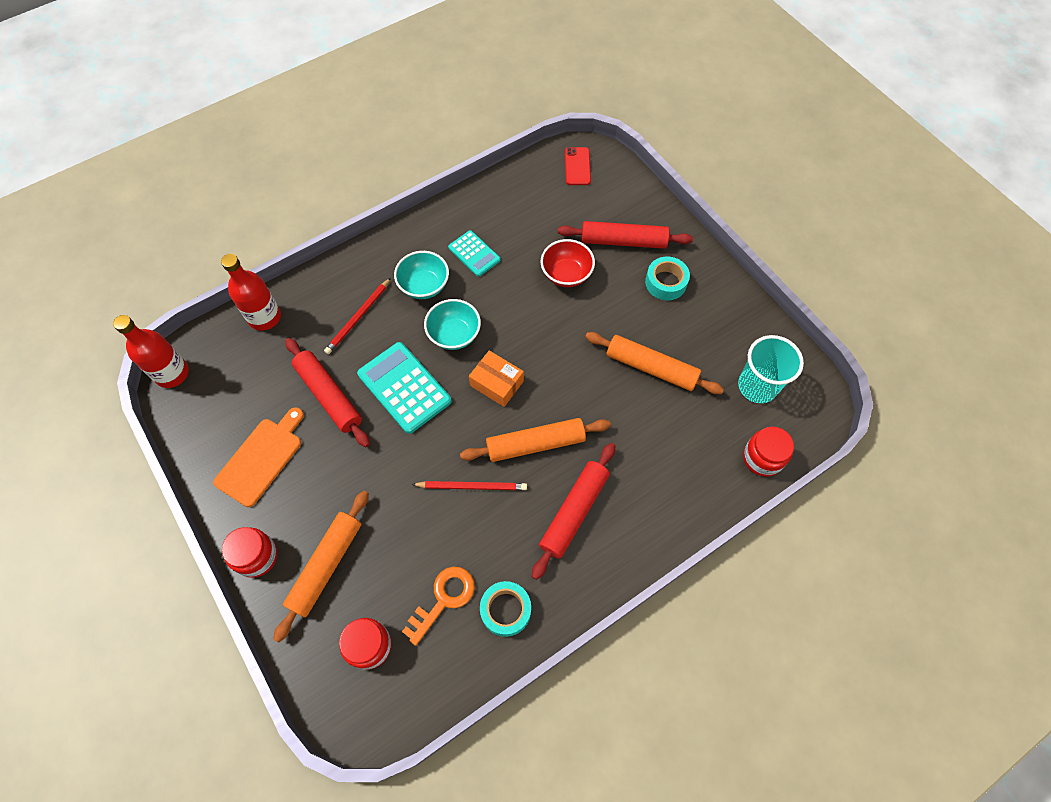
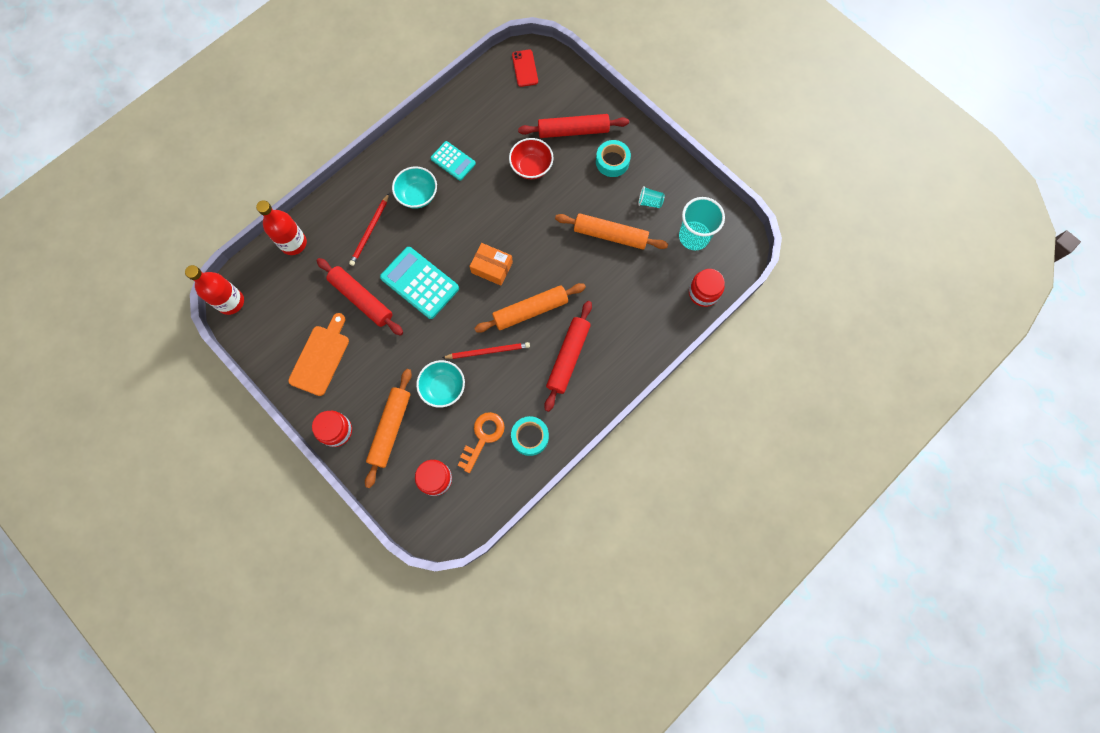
camera: 10 degrees left, 10 degrees up
turquoise bowl [424,299,481,350] -> turquoise bowl moved to [416,360,465,408]
none -> turquoise cup [638,186,665,208]

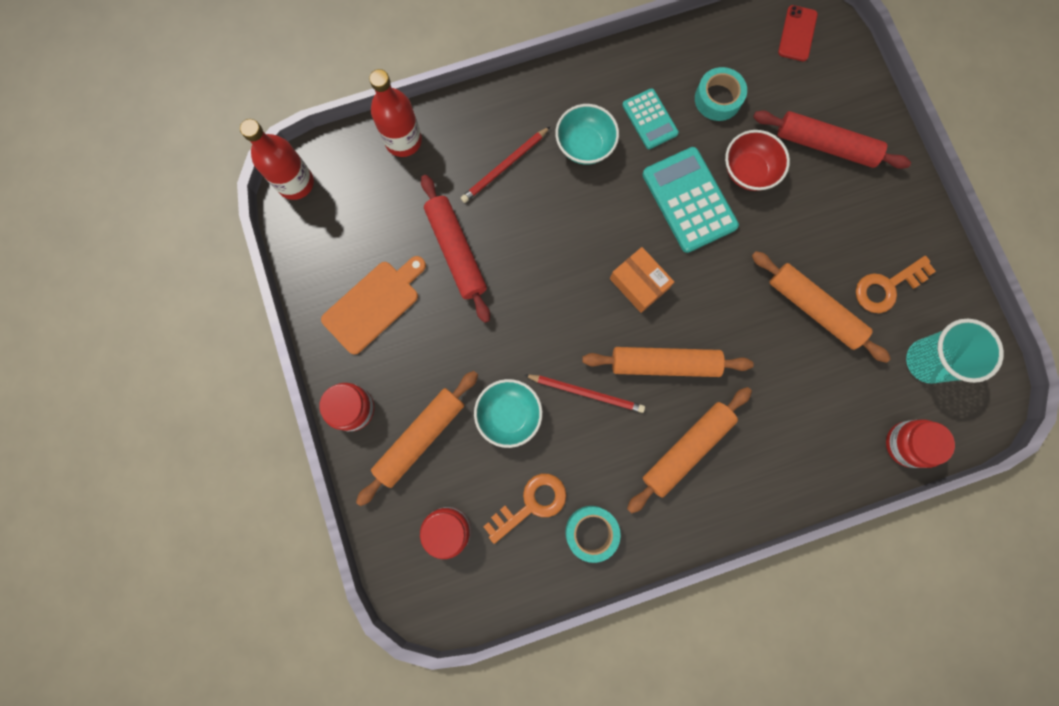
camera: 25 degrees right, 5 degrees up
turquoise calculator [380,247,459,319] -> turquoise calculator moved to [643,147,739,253]
red rolling pin [544,301,592,412] -> orange rolling pin [627,387,752,513]
turquoise tape [596,140,631,177] -> turquoise tape moved to [695,67,747,121]
turquoise cup [638,186,665,208] -> orange key [856,256,936,313]

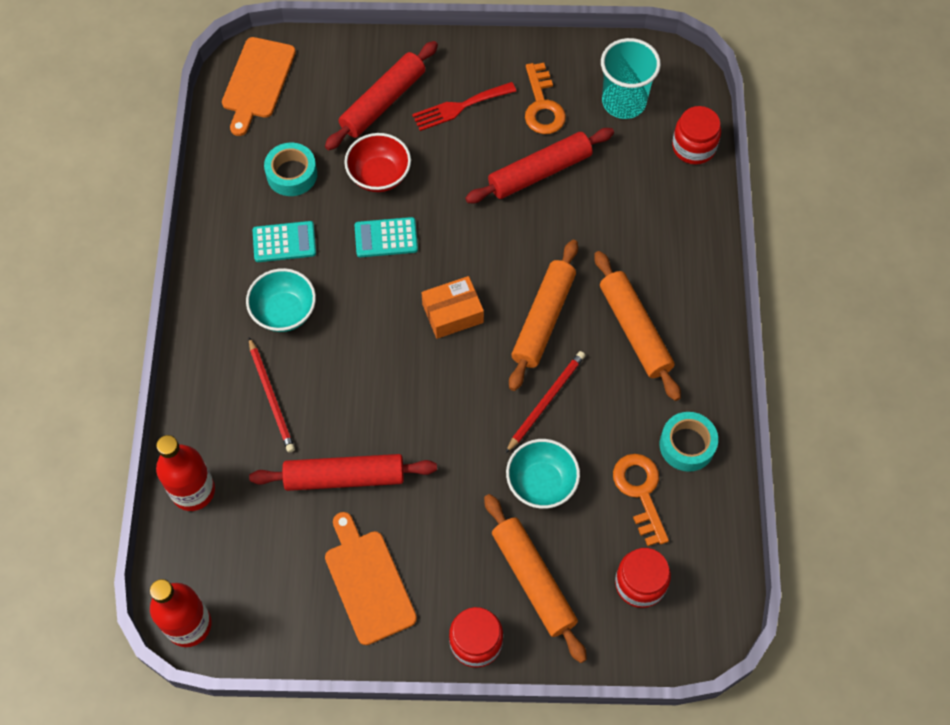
camera: 70 degrees left, 15 degrees down
turquoise calculator [643,147,739,253] -> turquoise calculator [355,217,418,257], size x0.60
orange rolling pin [752,251,891,363] -> red rolling pin [465,128,614,203]
red phone [778,5,818,61] -> orange cutting board [222,37,296,136]
none -> red fork [412,82,516,131]

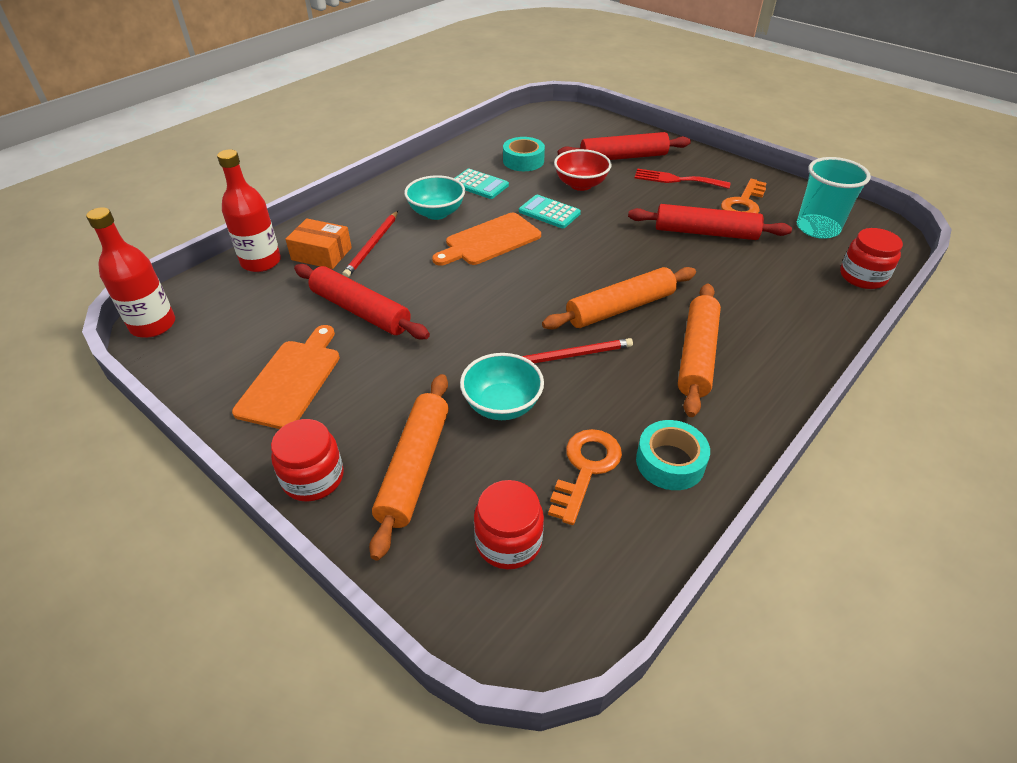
camera: 40 degrees right, 20 degrees down
orange cutting board [222,37,296,136] -> orange cutting board moved to [432,213,541,266]
orange box [421,276,484,339] -> orange box moved to [286,218,352,269]

